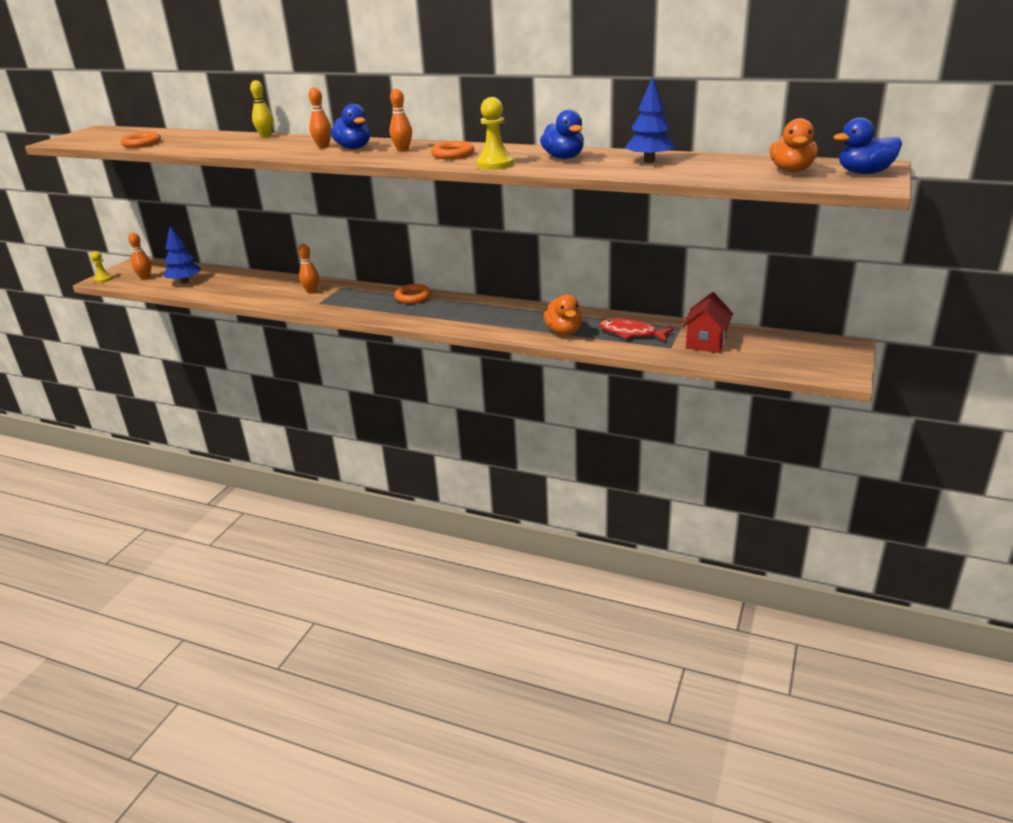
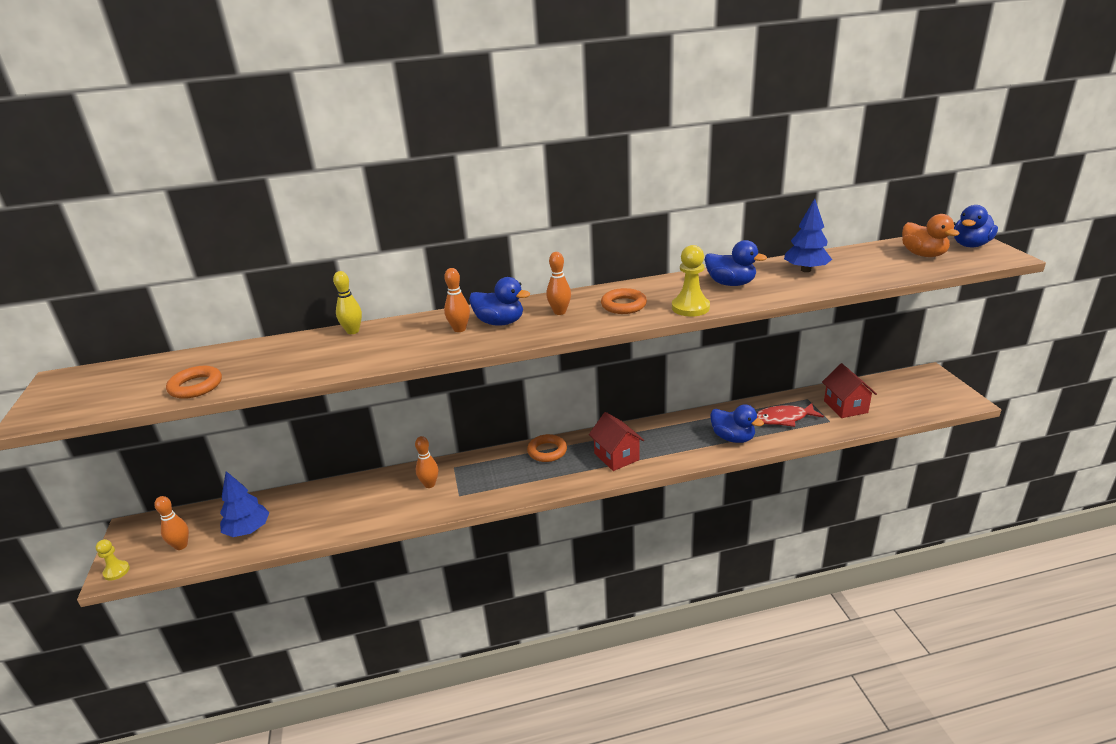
camera: 35 degrees left, 0 degrees up
orange duck [543,294,582,335] -> blue duck [710,404,764,443]
none -> red house [589,412,644,471]

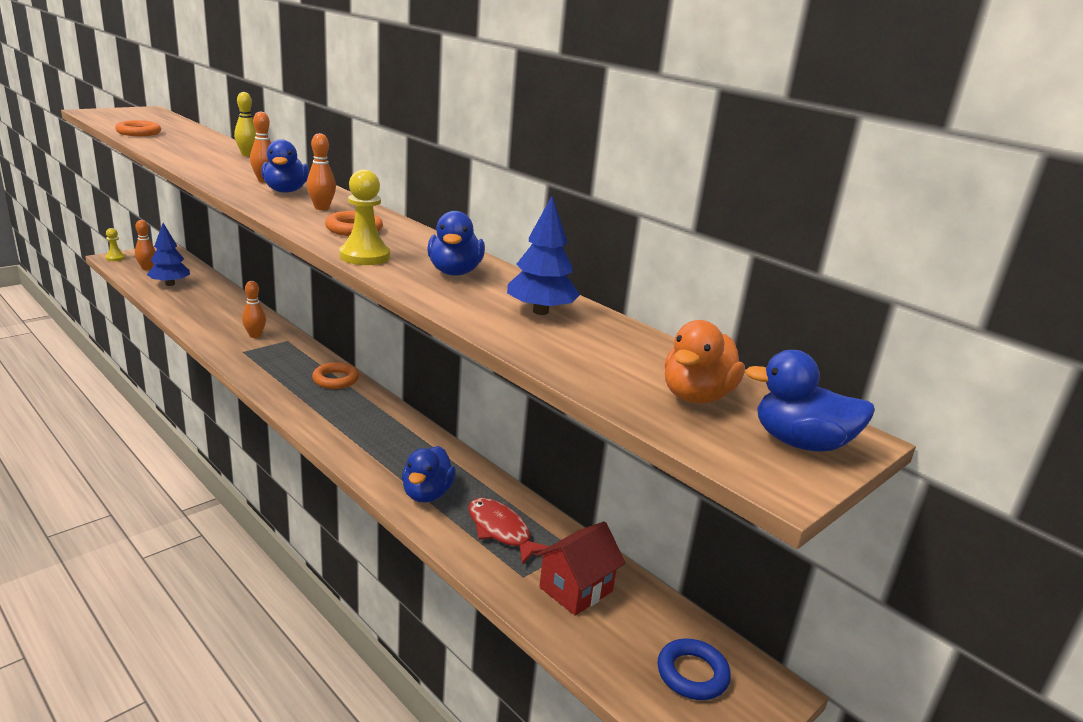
camera: 55 degrees right, 5 degrees down
red house [589,412,644,471] -> none
none -> blue ring [657,638,731,700]

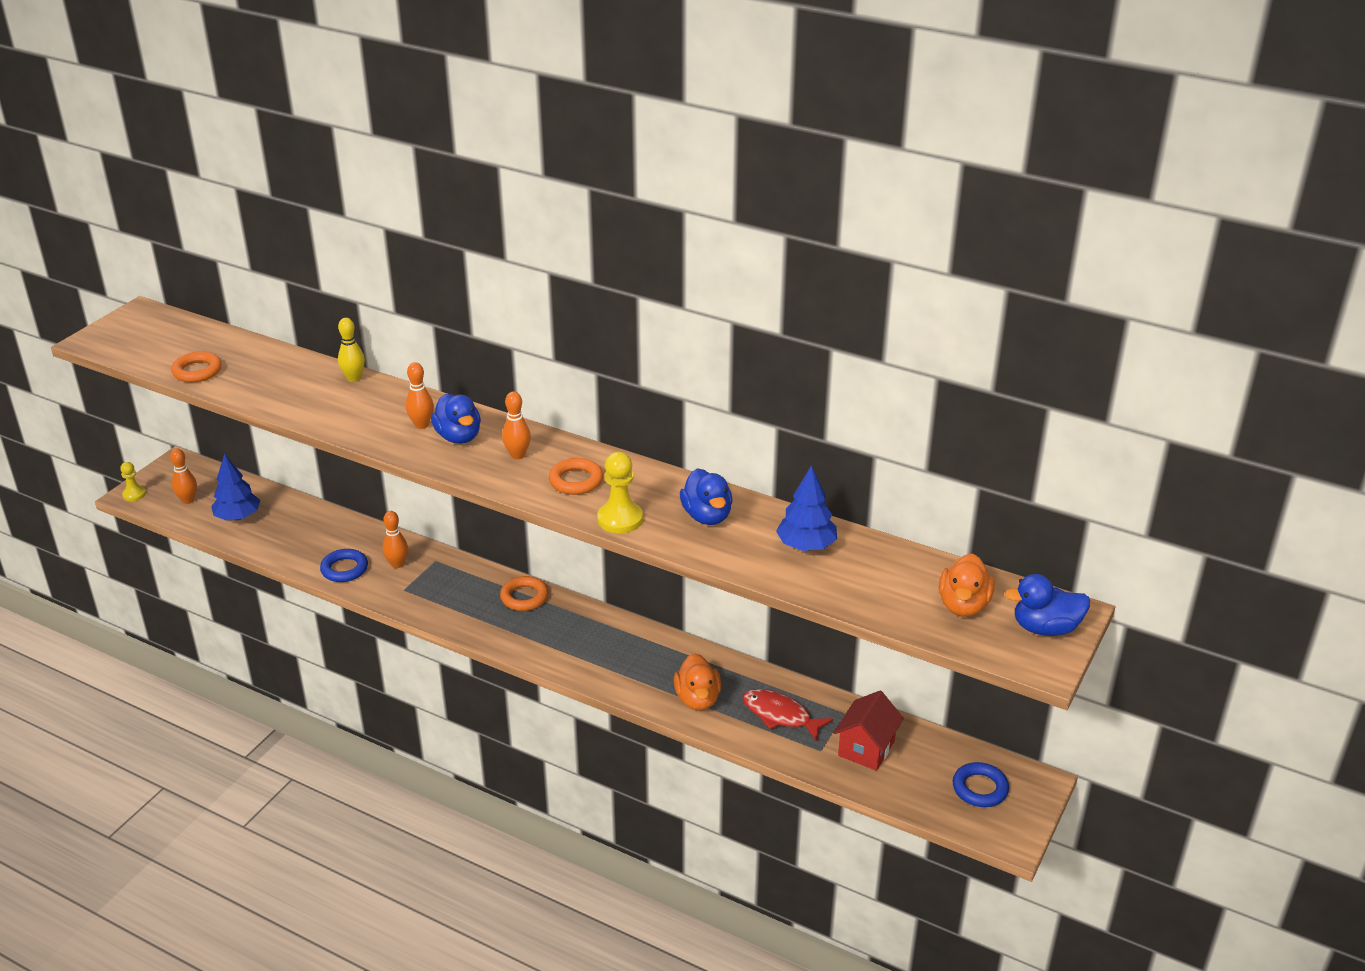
camera: 15 degrees left, 10 degrees up
blue duck [402,446,456,502] -> orange duck [674,653,721,710]
none -> blue ring [320,549,368,582]

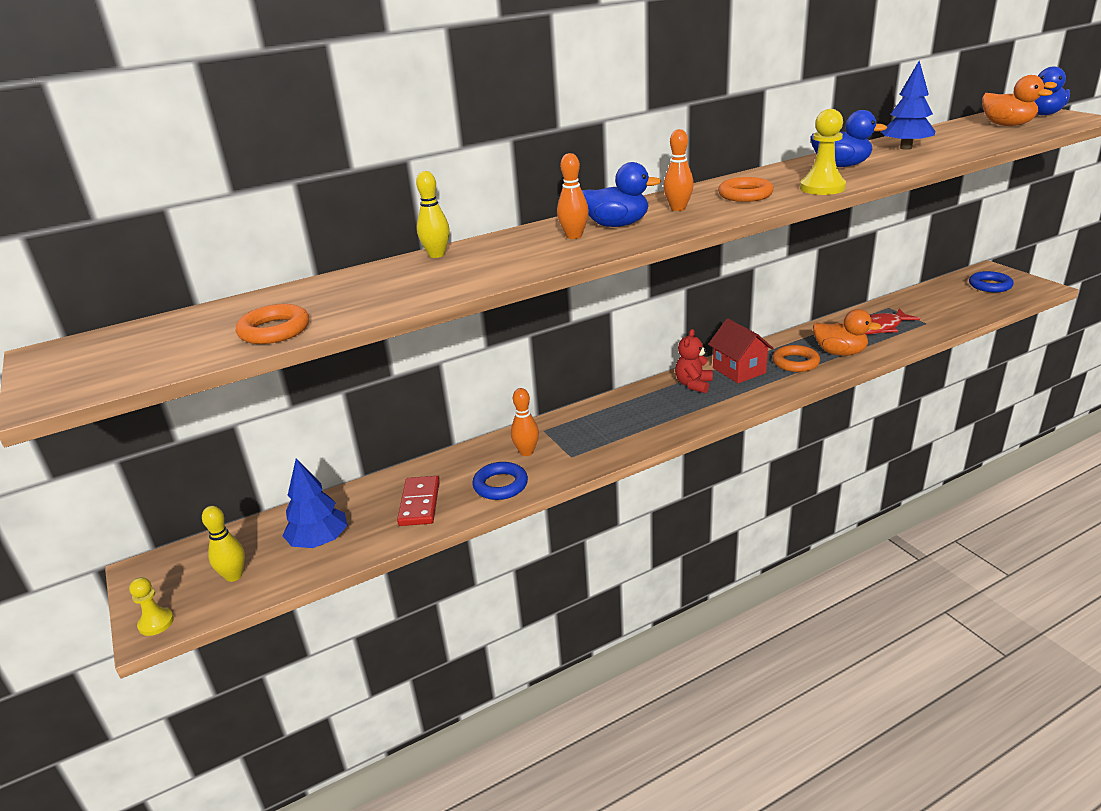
camera: 55 degrees left, 5 degrees down
orange bowling pin [170,448,197,504] -> yellow bowling pin [202,506,245,582]
orange ring [500,576,549,611] -> orange ring moved to [772,345,820,372]
red house [834,691,904,771] -> red house moved to [708,318,774,383]
none -> red domino [397,476,440,526]
none -> red teddy bear [675,329,713,393]

